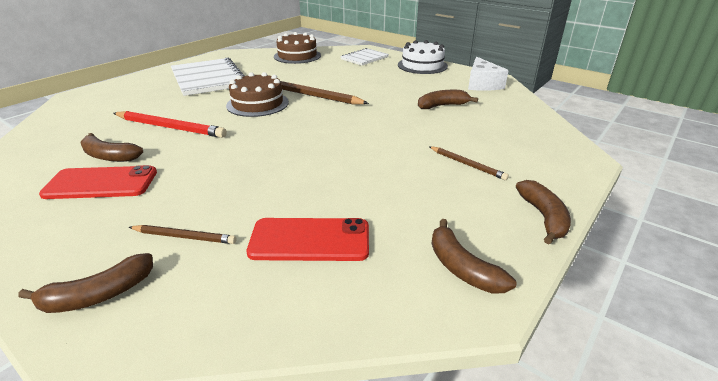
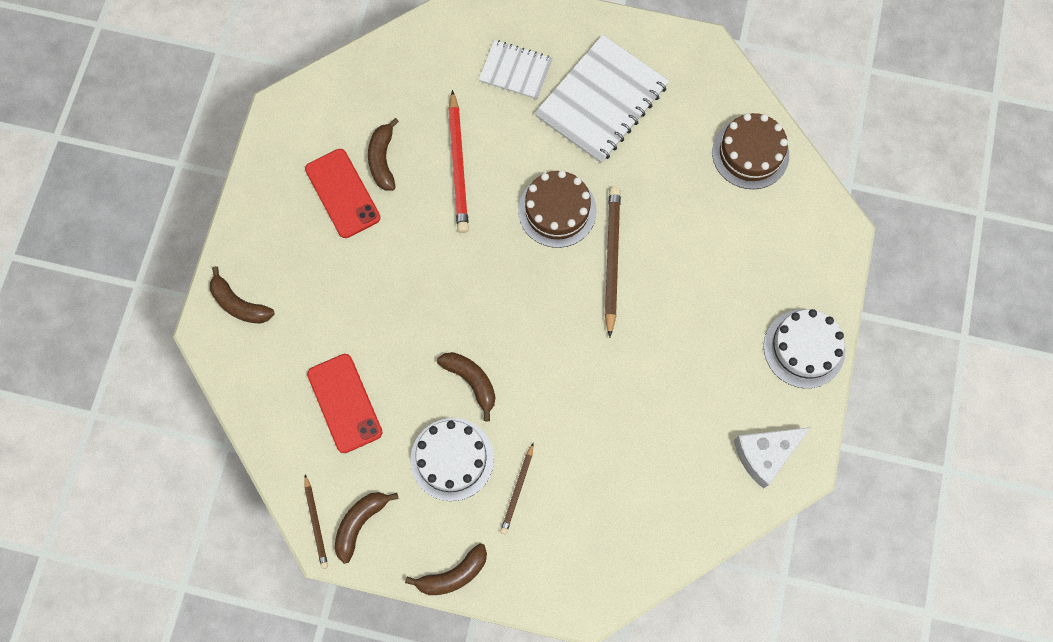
camera: 65 degrees right, 40 degrees up
brown pencil [129,225,236,244] -> brown pencil moved to [304,474,328,569]
white notebook [340,48,389,66] -> white notebook moved to [479,40,553,99]
brown banana [418,90,478,109] -> brown banana moved to [437,352,496,421]
none -> white cake [410,418,494,501]

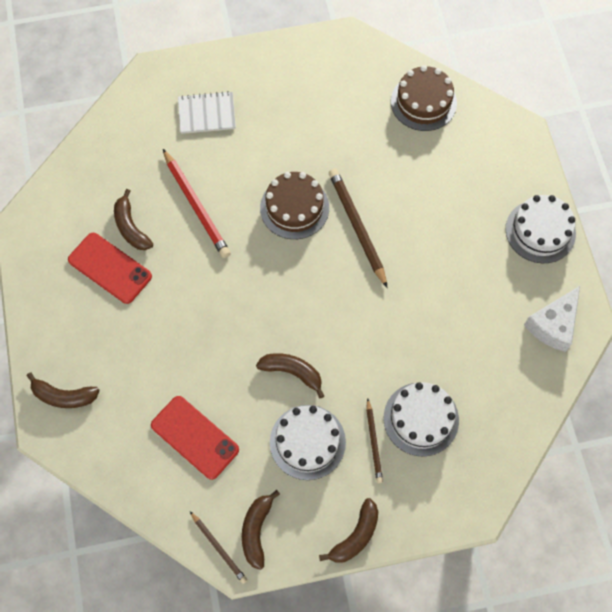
camera: 25 degrees left, 5 degrees down
white notebook [535,35,669,163] -> none
none -> white cake [383,382,459,456]

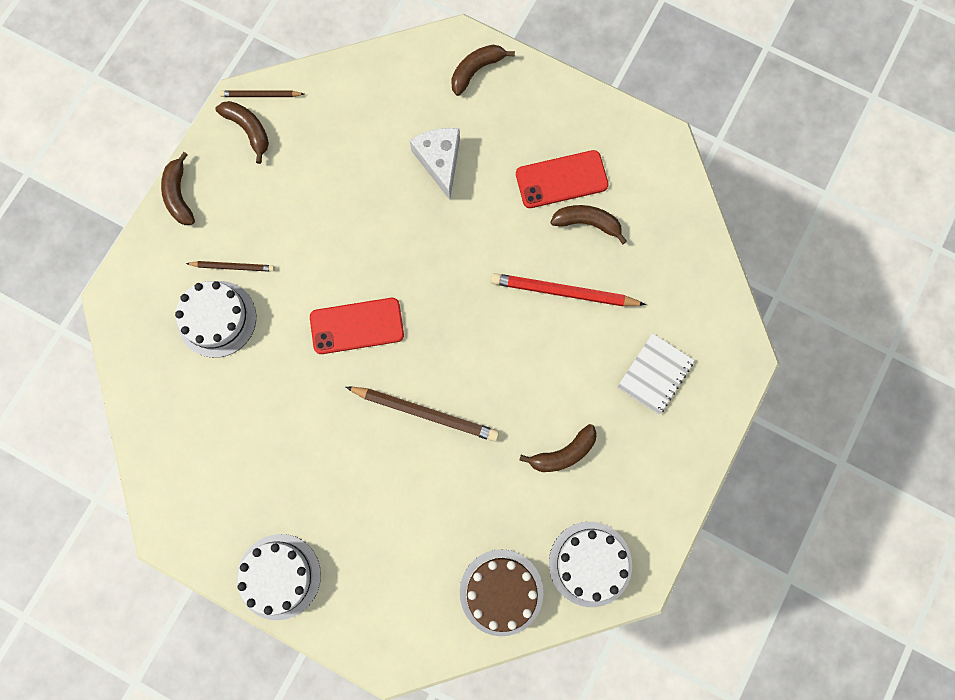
camera: 130 degrees right, 10 degrees up
red phone [151,396,239,480] -> red phone moved to [310,298,404,354]
brown banana [256,353,324,398] -> brown banana moved to [519,424,597,472]
brown cake [260,172,329,239] -> none
white cake [270,405,346,480] -> white cake moved to [549,522,632,607]
brown pencil [366,398,383,483] -> brown pencil turned 150 degrees clockwise [186,261,275,272]
white cheese [524,286,580,352] -> white cheese moved to [409,128,460,200]

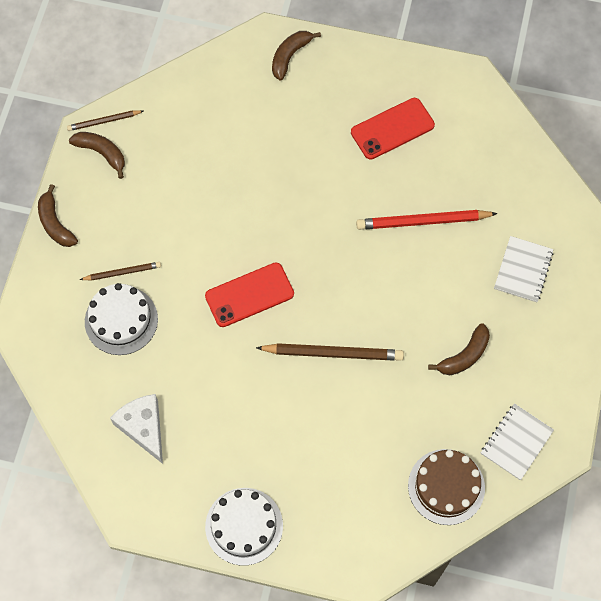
camera: 15 degrees left, 10 degrees down
white cheese [409,128,460,200] -> white cheese moved to [110,394,163,464]
white cake [549,522,632,607] -> white notebook [481,403,554,480]
brown banana [550,205,627,244] -> none

